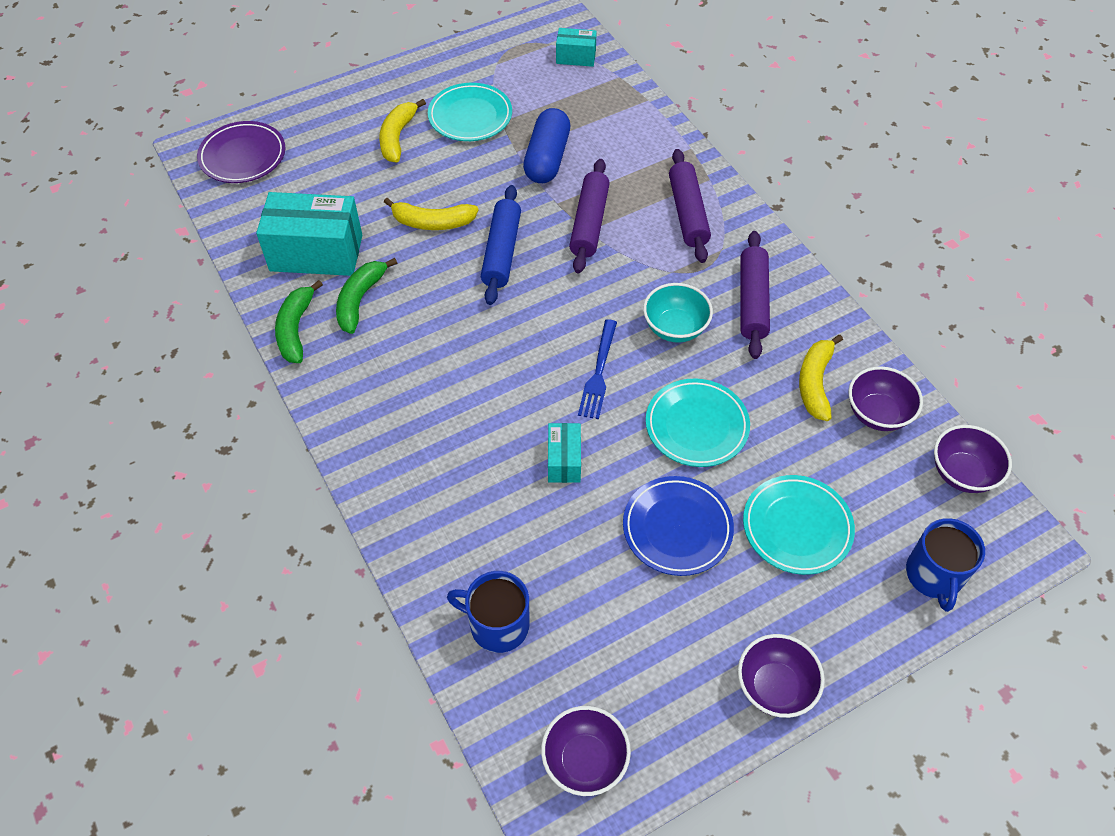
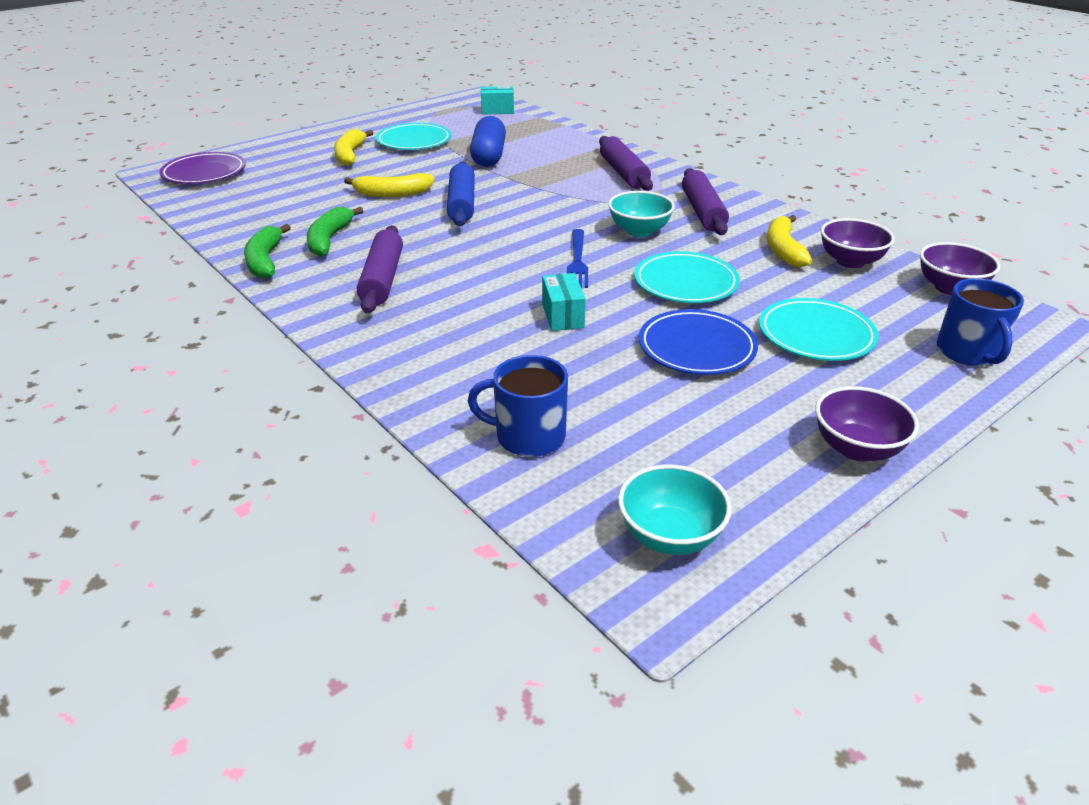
camera: 10 degrees left, 20 degrees down
turquoise box [256,192,362,276] -> none
purple bowl [541,706,631,796] -> turquoise bowl [618,465,732,555]
purple rolling pin [569,159,610,273] -> purple rolling pin moved to [357,225,403,313]

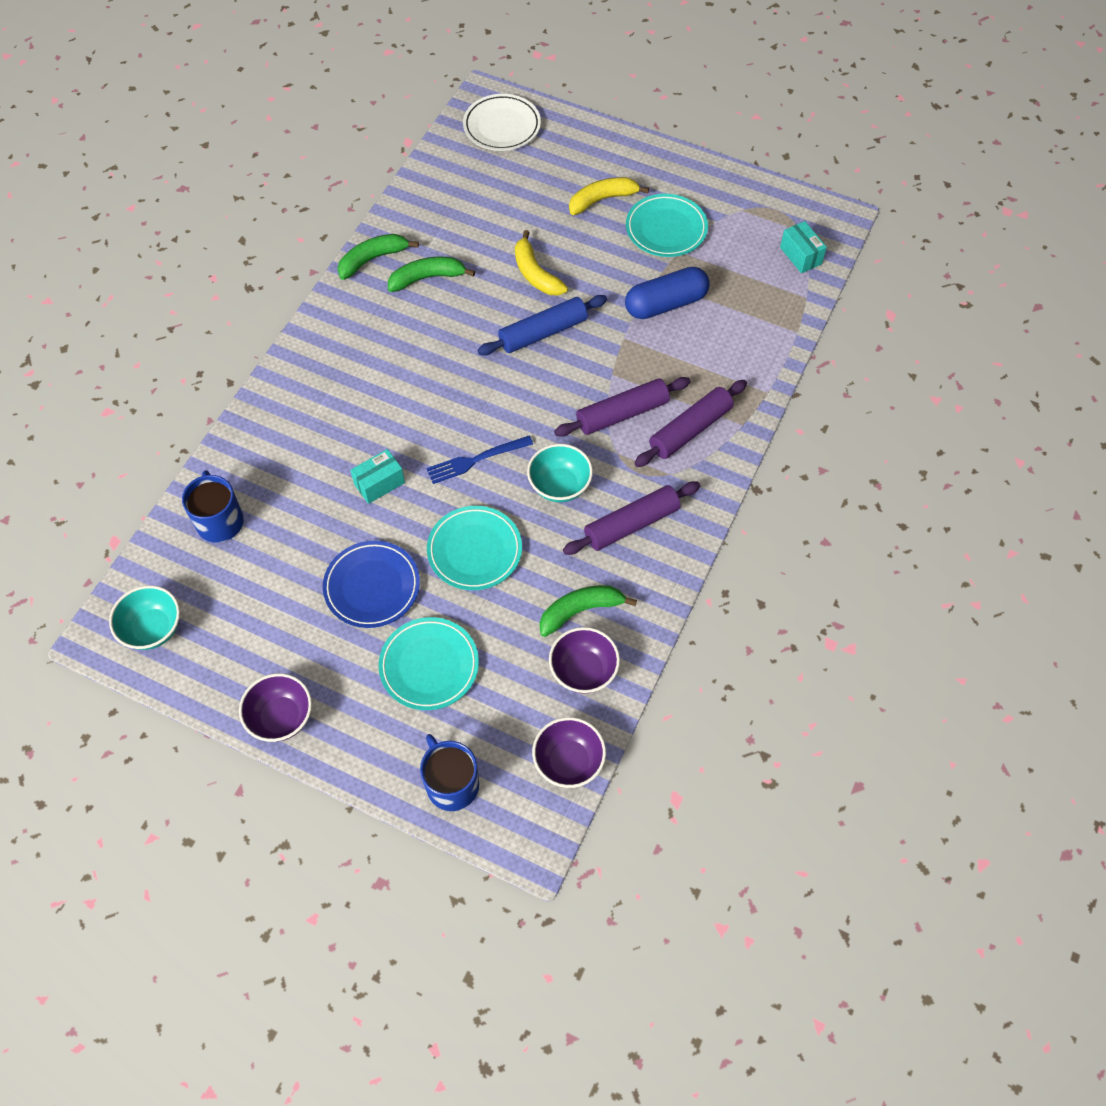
camera: 65 degrees right, 25 degrees up
purple plate [159,152,246,184] -> white plate [463,94,541,151]
purple rolling pin [357,225,403,313] -> purple rolling pin moved to [554,377,691,437]
yellow banana [767,215,812,267] -> green banana [539,585,637,637]
blue mug [936,278,1024,366] -> blue mug turned 90 degrees clockwise [420,734,479,811]

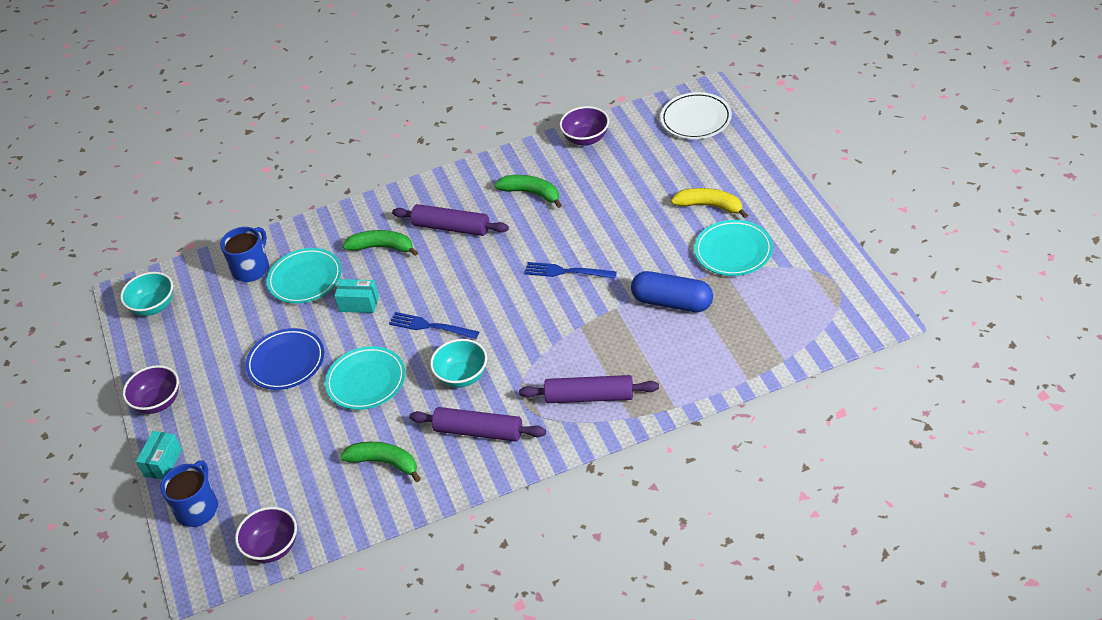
camera: 50 degrees right, 15 degrees down
green banana [338,234,419,280] -> green banana moved to [343,230,418,256]
turquoise plate [378,617,479,710] -> turquoise plate moved to [267,248,342,304]
blue rolling pin [477,295,607,356] -> blue fork [524,262,617,279]
yellow banana [515,230,568,295] -> none
purple bowl [549,627,620,694] -> purple bowl moved to [559,106,609,146]
purple rolling pin [554,377,691,437] -> purple rolling pin moved to [392,204,509,236]
turquoise box [780,221,827,273] -> turquoise box moved to [136,431,182,480]

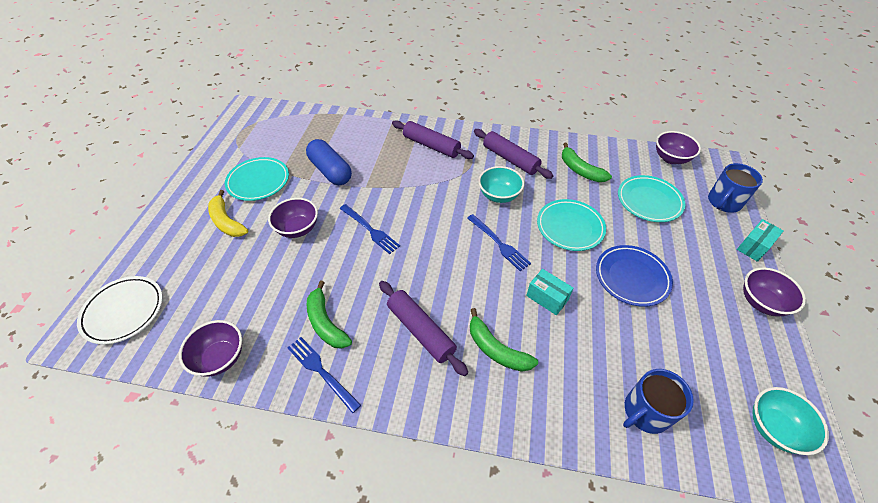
camera: 155 degrees left, 5 degrees up
turquoise plate [267,248,342,304] -> turquoise plate moved to [618,175,685,222]
none -> purple bowl [268,198,318,238]
none -> blue fork [287,337,361,413]

